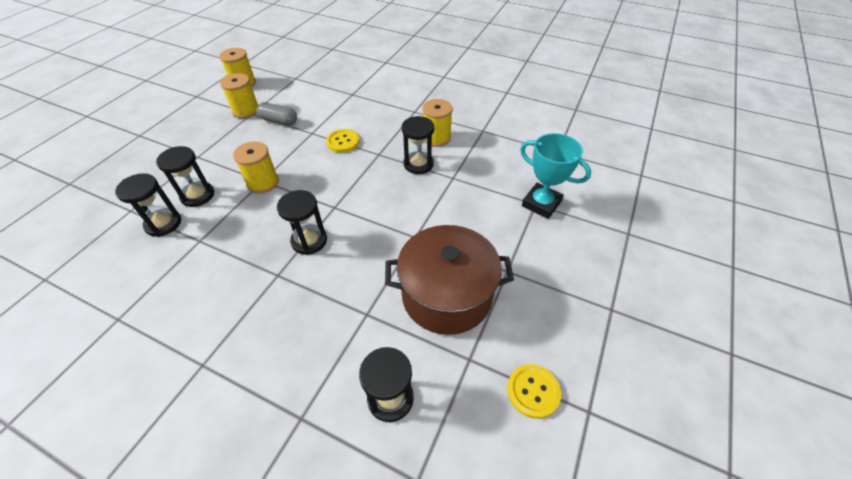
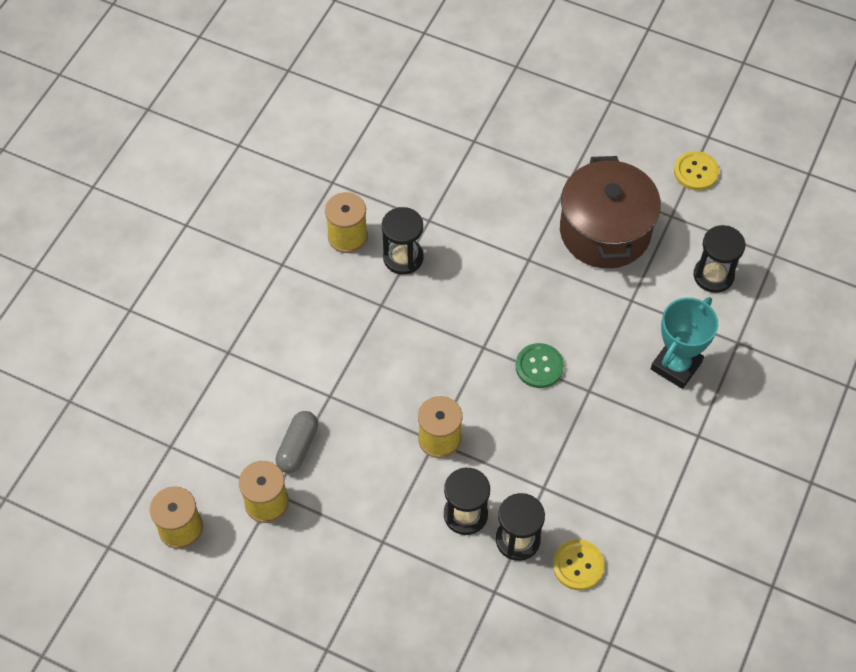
camera: 90 degrees left, 10 degrees up
black hourglass [277,190,327,255] -> green button [516,343,564,388]
yellow button [326,129,360,153] -> yellow button moved to [553,539,605,590]
turquoise trophy [520,133,591,219] -> turquoise trophy moved to [651,297,718,389]

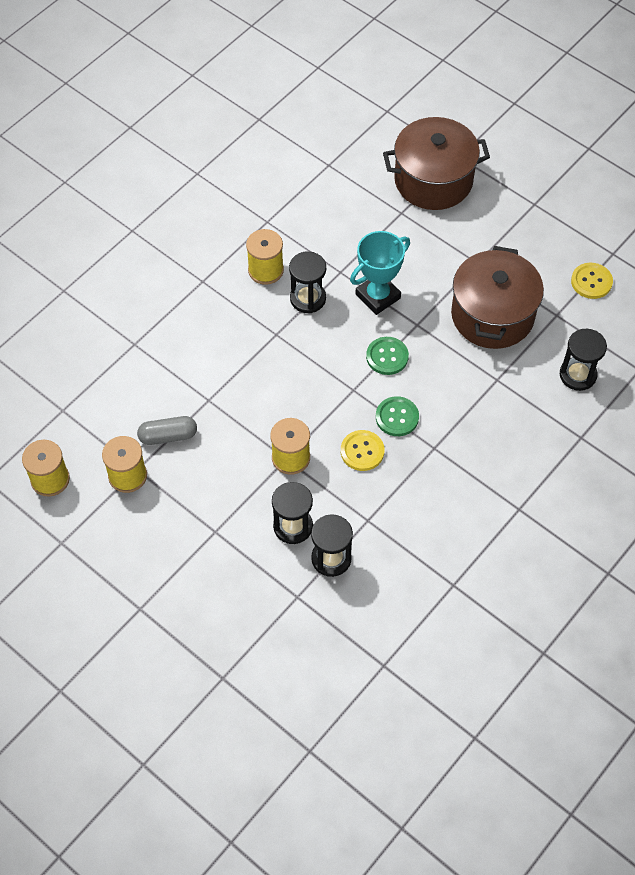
camera: 15 degrees right, 0 degrees up
grey capsule [276,411,318,473] -> grey capsule turned 45 degrees clockwise [137,416,197,445]
yellow button [553,539,605,590] -> yellow button moved to [341,430,384,471]
turquoise trophy [651,297,718,389] -> turquoise trophy moved to [350,231,410,315]
none -> green button [366,337,409,375]
none -> brown pot [383,117,490,210]

